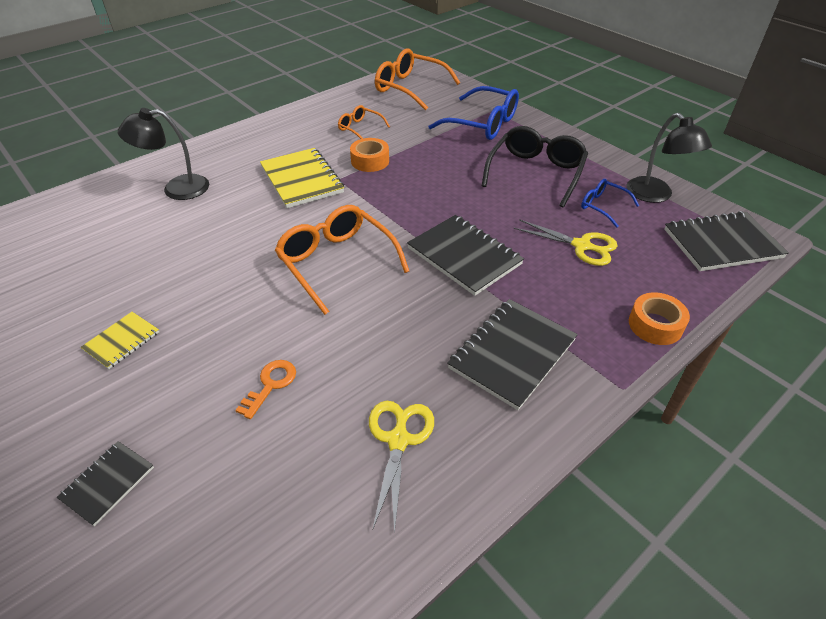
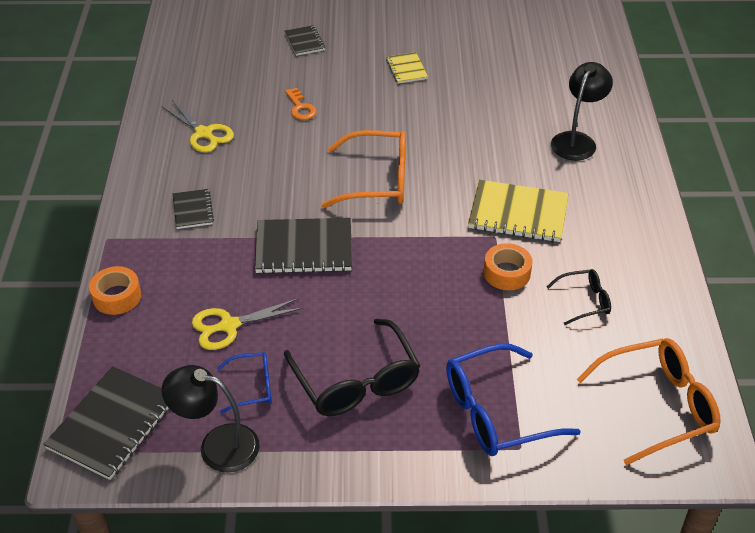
camera: 130 degrees right, 0 degrees up
orange glasses [338,105,390,139] -> black glasses [547,269,611,325]
black notebook [447,299,578,410] -> black notebook [173,189,214,229], size x0.54

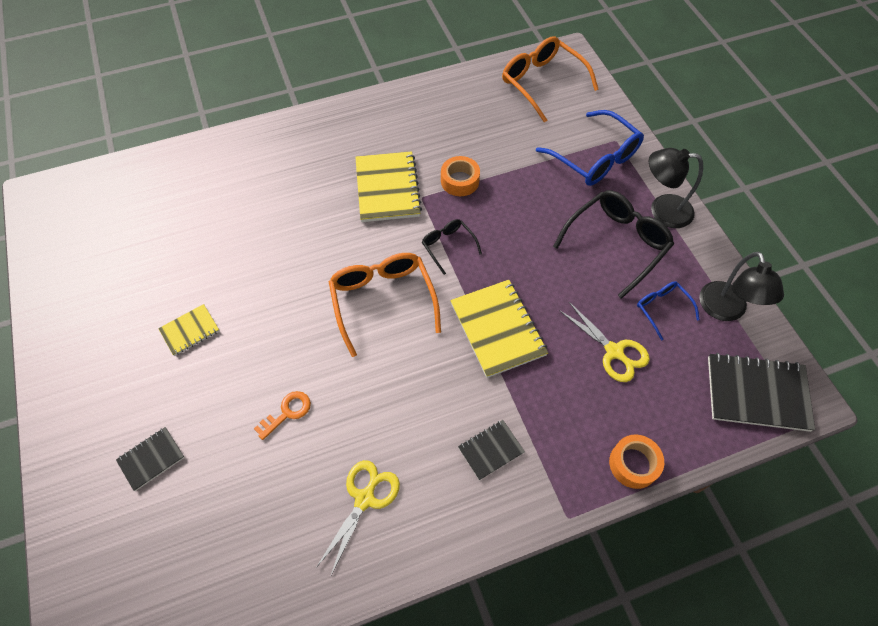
camera: 110 degrees left, 15 degrees up
black notebook [255,218,352,274] -> yellow notebook [450,280,548,378]
black glasses [547,269,611,325] -> black glasses moved to [422,219,482,275]
black lamp [551,62,613,161] -> black lamp moved to [649,148,703,228]

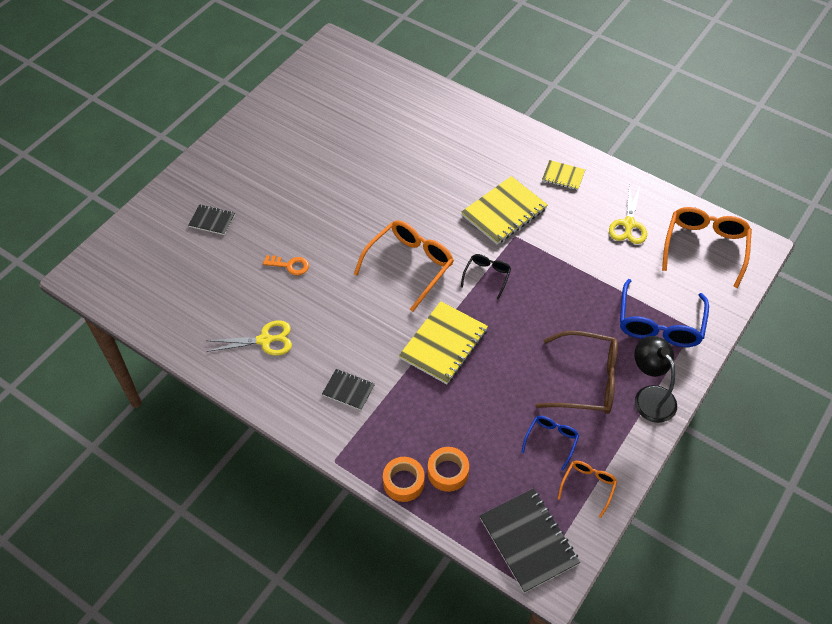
camera: 55 degrees right, 5 degrees down
yellow notebook [158,304,219,356] -> yellow notebook moved to [542,160,585,190]
orange tape [441,156,480,196] -> orange tape moved to [428,447,469,492]
black glasses [553,190,674,299] -> brown glasses [535,331,618,414]
yellow scissors [559,302,650,382] -> yellow scissors moved to [609,183,647,244]
black lamp [699,252,784,321] -> orange glasses [558,461,617,518]

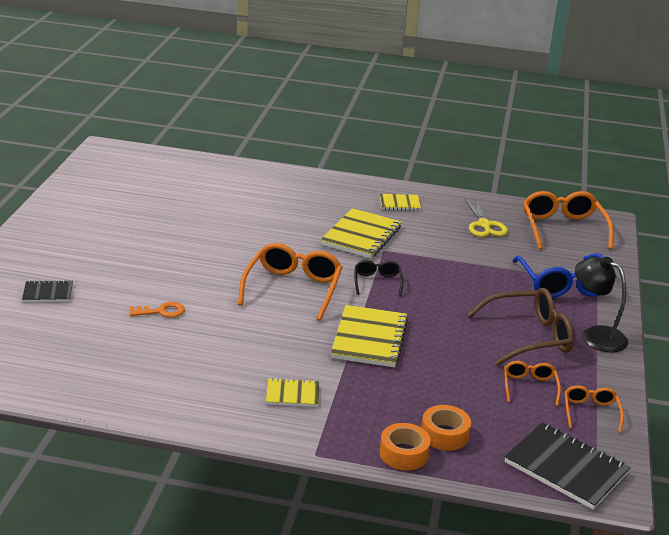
camera: 25 degrees left, 25 degrees down
yellow scissors [206,320,292,356] -> none
black notebook [322,369,375,410] -> yellow notebook [266,378,319,407]
blue glasses [521,416,579,470] -> orange glasses [504,361,561,406]

